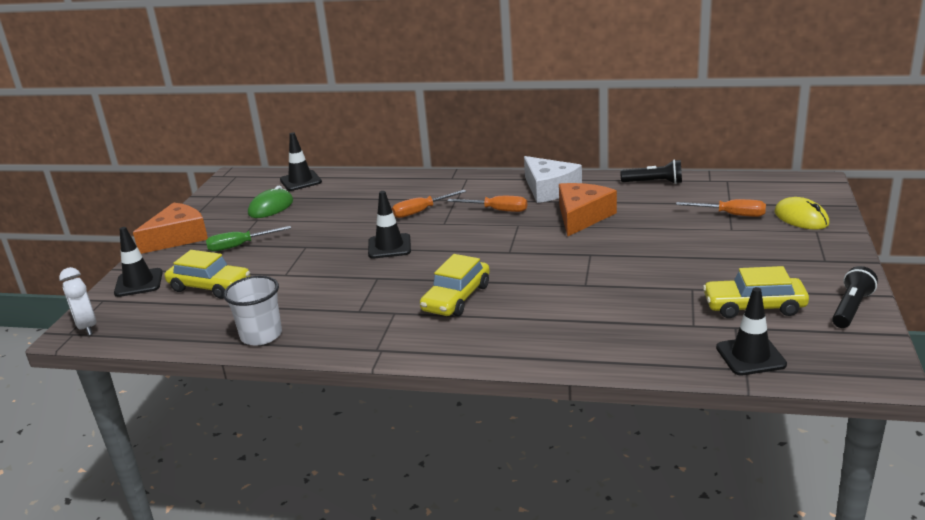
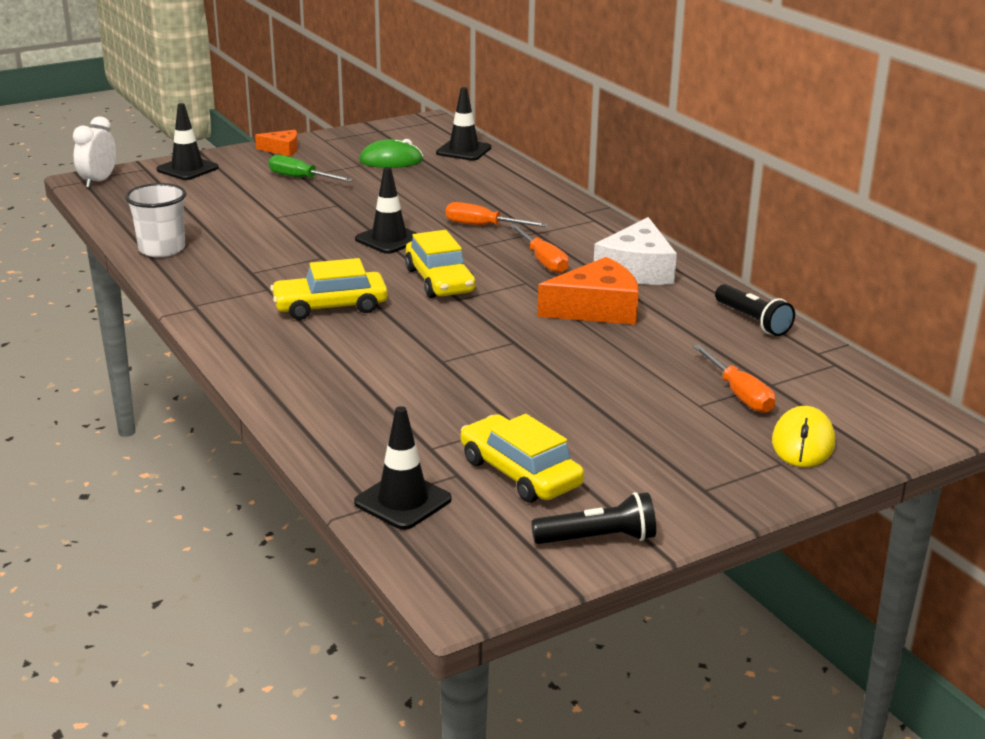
camera: 45 degrees right, 0 degrees up
orange cheese [133,202,208,254] -> orange cheese [255,130,298,157], size x0.55
yellow car [165,250,250,299] -> yellow car moved to [405,230,476,298]

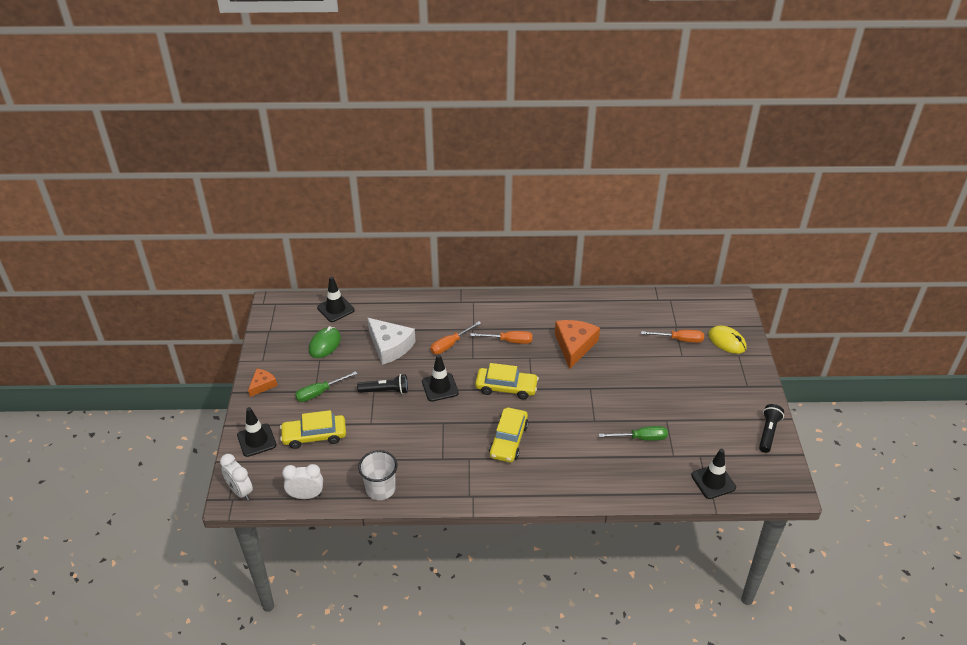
camera: 60 degrees left, 15 degrees up
yellow car [461,414,584,503] -> yellow car moved to [280,410,346,449]
white cheese [594,217,677,285] -> white cheese moved to [367,318,416,365]
black flashlight [715,284,795,336] -> black flashlight moved to [357,374,408,394]
none -> white clock [282,464,323,499]
none -> green screwdriver [599,426,668,441]

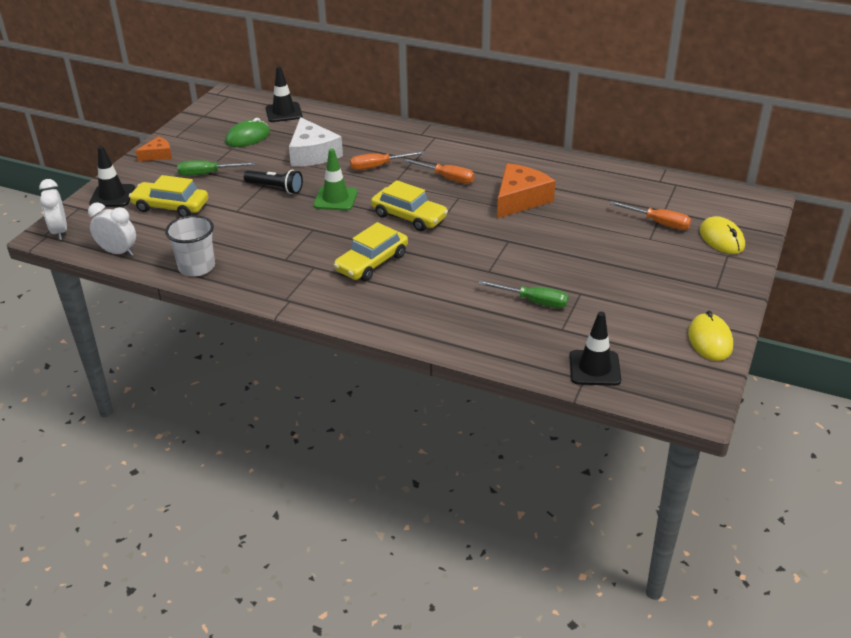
camera: 25 degrees right, 5 degrees down
black traffic cone [422,354,459,402] -> green traffic cone [313,149,358,211]
black flashlight [759,404,784,453] -> yellow mouse [688,311,733,361]

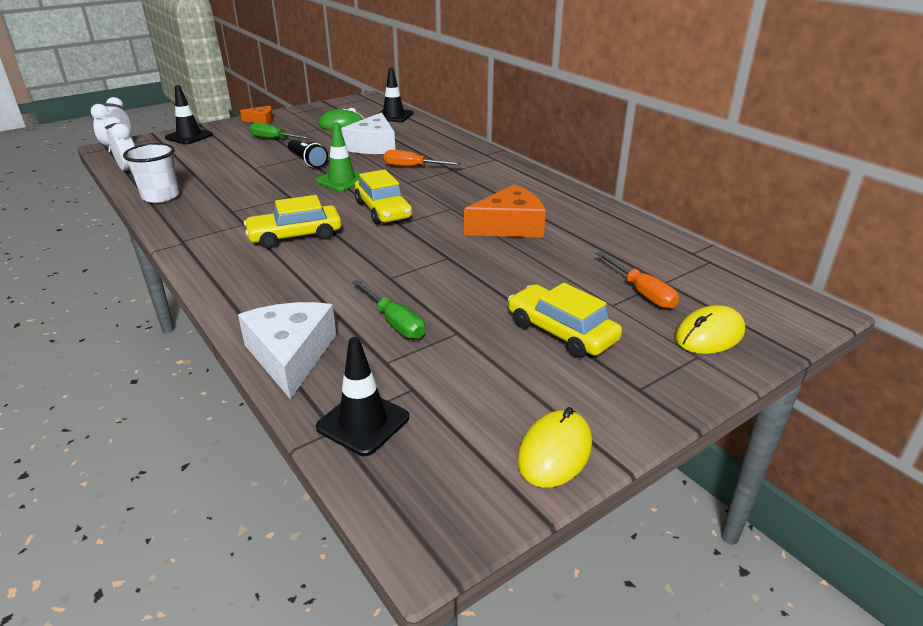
camera: 30 degrees right, 5 degrees down
yellow car [129,175,208,217] -> yellow car moved to [508,283,622,358]
orange screwdriver [403,159,475,184] -> none
yellow mouse [700,216,745,254] -> yellow mouse turned 45 degrees clockwise [675,305,745,354]
none -> white cheese [238,302,336,399]

